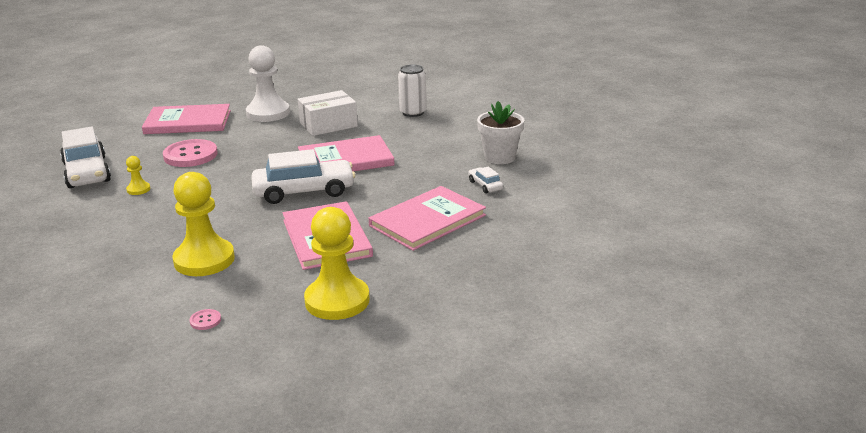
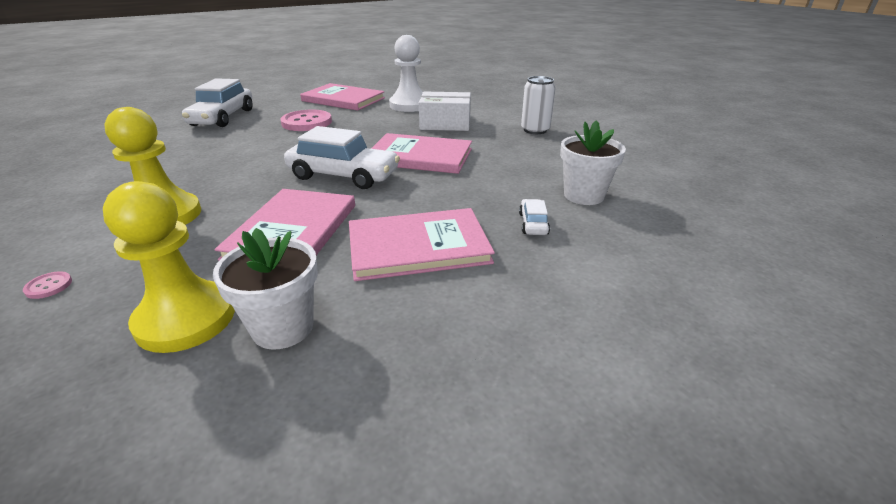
camera: 30 degrees right, 5 degrees up
yellow pawn [126,156,150,195] -> none
none -> white flower pot [213,228,318,350]

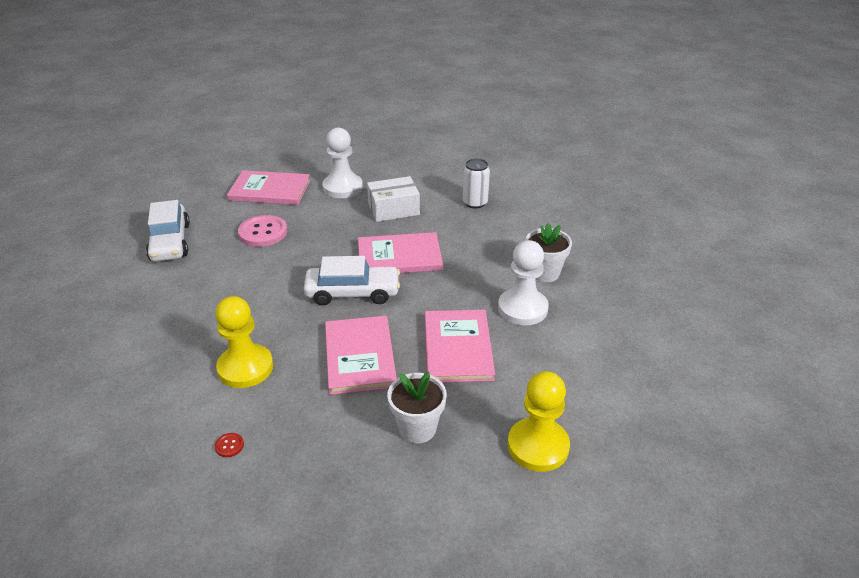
camera: 20 degrees left, 5 degrees up
pink button [23,271,72,299] -> red button [215,433,244,457]
yellow pawn [103,181,235,353] -> yellow pawn moved to [507,371,570,472]
pink book [349,208,495,281] -> pink book turned 60 degrees counterclockwise [425,310,495,383]
white car [519,199,550,235] -> white pawn [498,240,549,325]

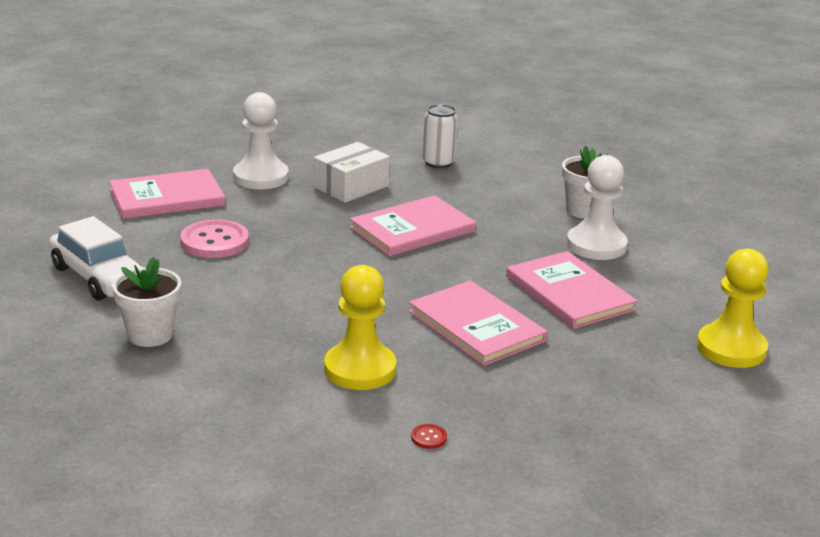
camera: 30 degrees left, 10 degrees down
white car [303,256,400,306] -> none
white flower pot [387,372,447,443] -> white flower pot moved to [112,257,181,347]

